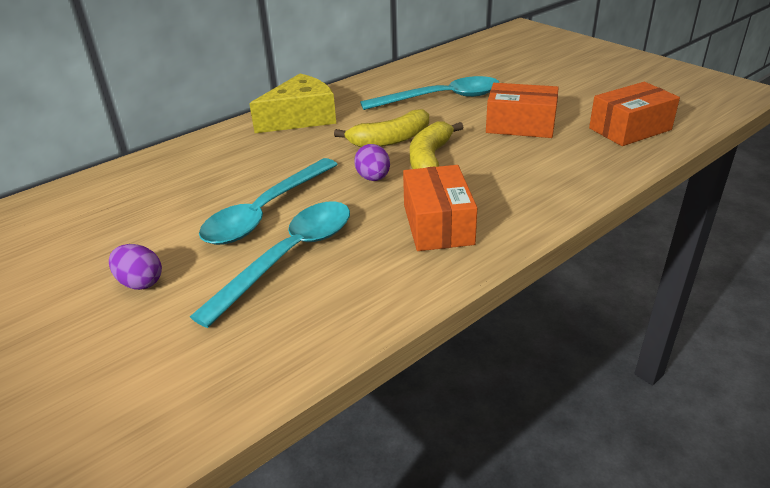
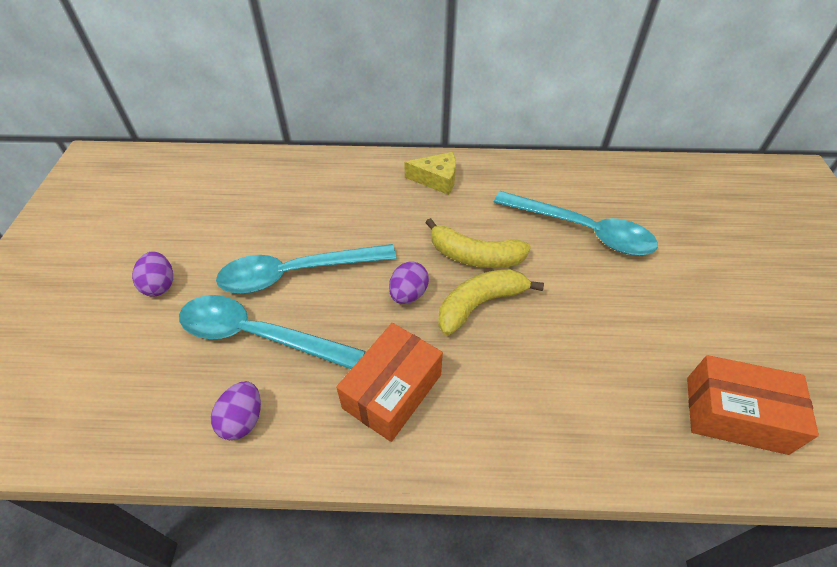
camera: 40 degrees right, 15 degrees up
turquoise spoon [190,201,350,328] -> turquoise spoon turned 150 degrees counterclockwise [179,295,366,369]
yellow cheese [249,74,336,133] -> yellow cheese [404,152,456,195], size x0.62
orange box [486,83,559,138] -> none
none -> purple egg [211,381,261,440]

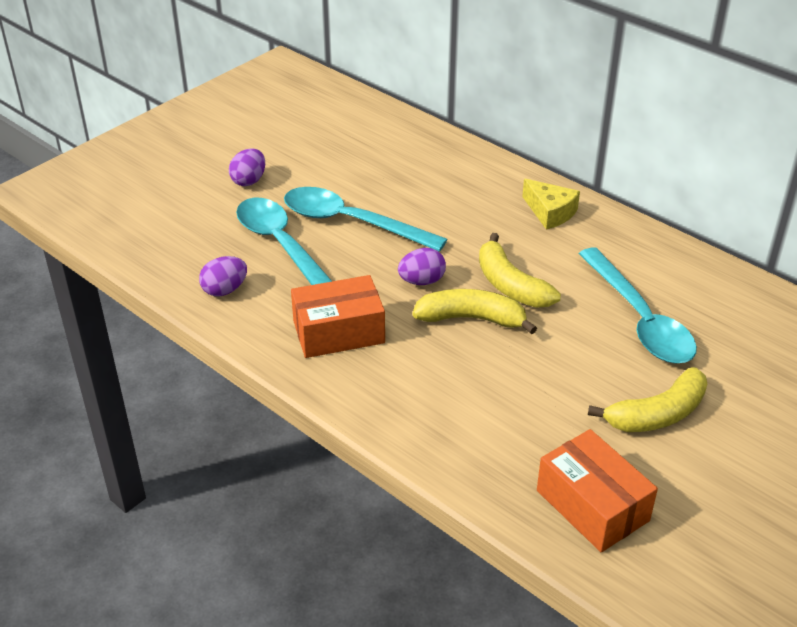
camera: 40 degrees right, 10 degrees down
none -> yellow banana [588,367,707,432]

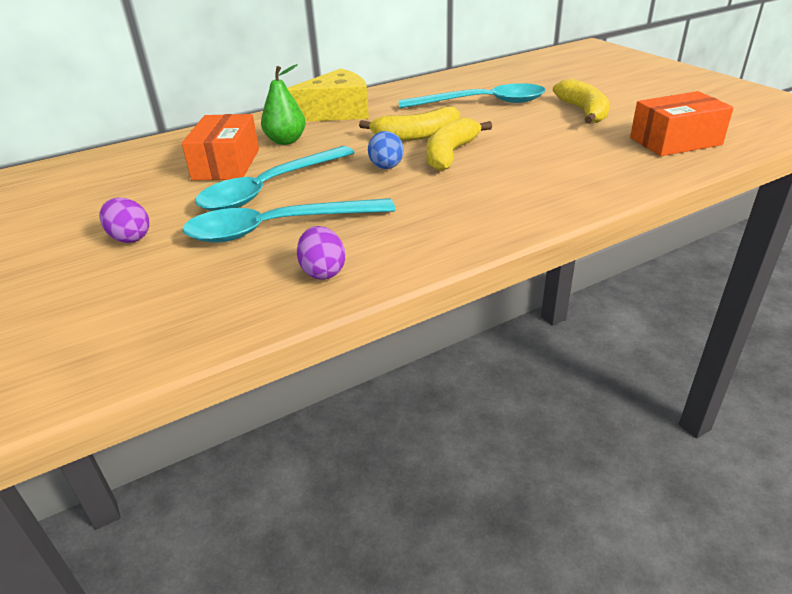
camera: 70 degrees left, 5 degrees down
orange box [291,275,385,358] -> orange box moved to [182,114,259,181]
purple egg [398,248,446,285] -> blue egg [368,131,404,169]
yellow cheese [522,179,580,230] -> yellow cheese [287,68,369,122], size x1.61
none -> green pear [261,64,306,145]

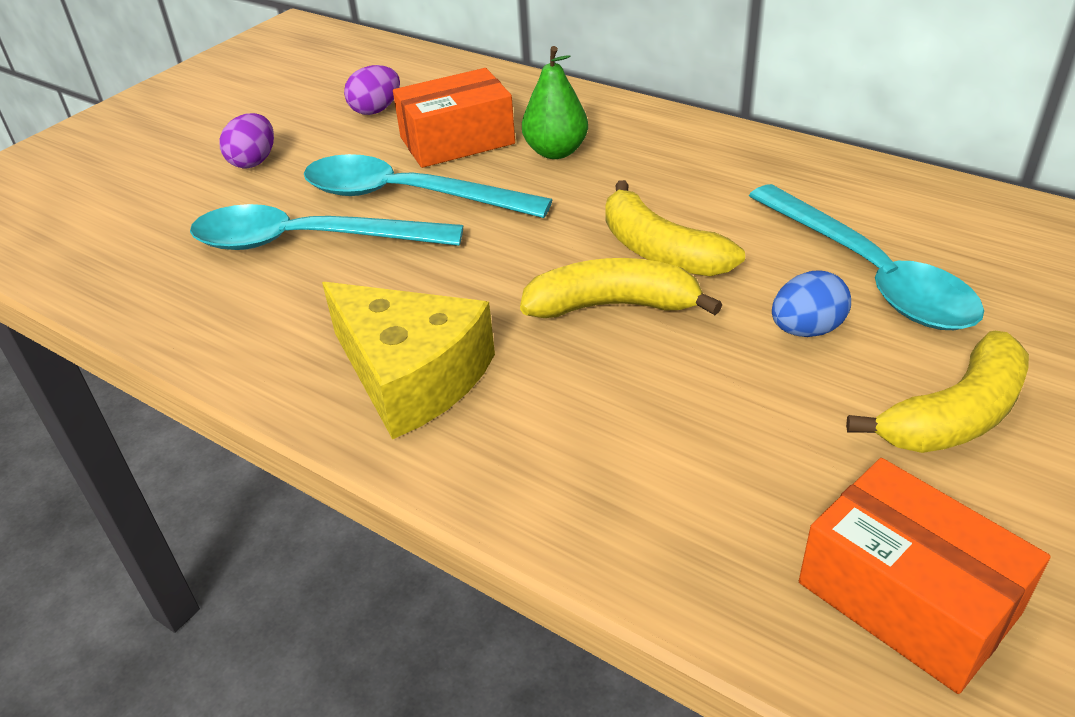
camera: 65 degrees right, 5 degrees up
turquoise spoon [182,198,395,243] -> turquoise spoon turned 45 degrees counterclockwise [190,204,463,250]
yellow cheese [287,68,369,122] -> yellow cheese moved to [322,282,495,440]
purple egg [297,226,345,280] -> purple egg moved to [344,65,400,115]
blue egg [368,131,404,169] -> blue egg moved to [772,270,851,337]

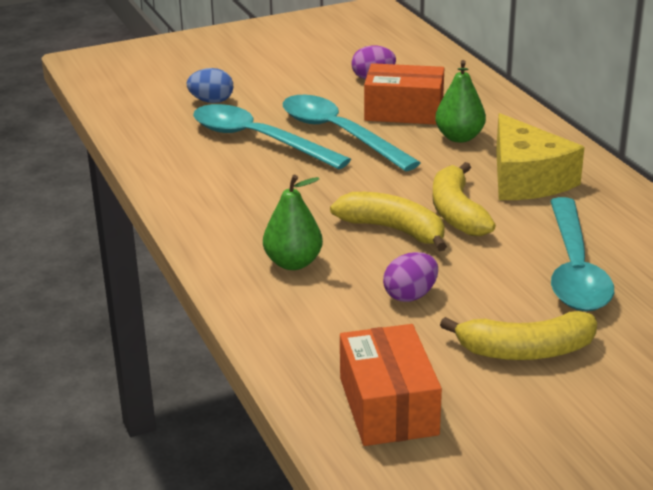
camera: 30 degrees right, 10 degrees down
purple egg [220,113,274,168] -> purple egg moved to [383,252,438,302]
yellow cheese [322,282,495,440] -> yellow cheese moved to [496,113,584,200]
blue egg [772,270,851,337] -> blue egg moved to [187,68,233,103]
none -> green pear [263,175,323,270]

